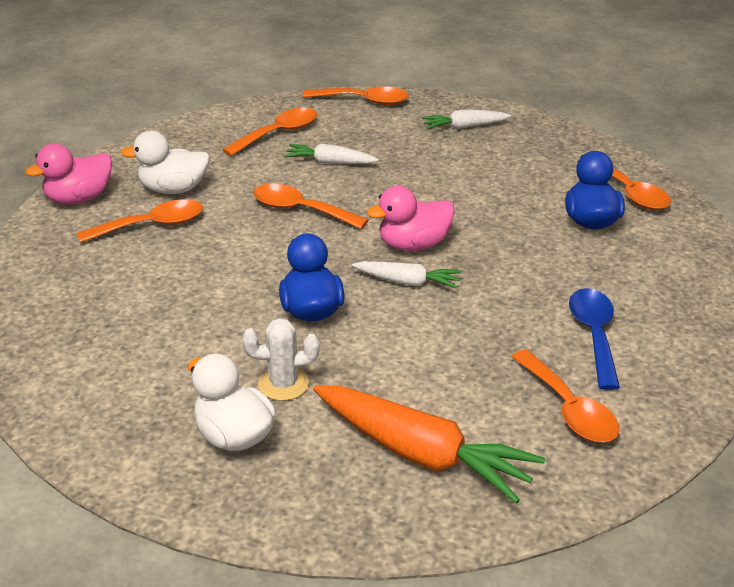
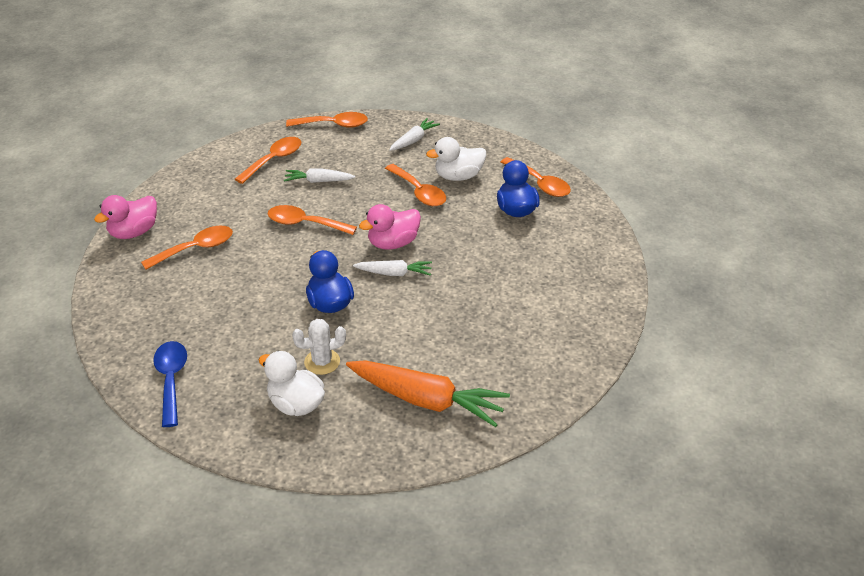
camera: 10 degrees left, 5 degrees up
white duck [120,131,210,194] -> white duck moved to [426,137,486,181]
white carrot [422,109,511,129] -> white carrot turned 150 degrees clockwise [389,118,440,151]
orange spoon [511,349,619,443] -> orange spoon moved to [385,164,446,206]
blue spoon [569,288,620,390] -> blue spoon moved to [153,341,187,427]

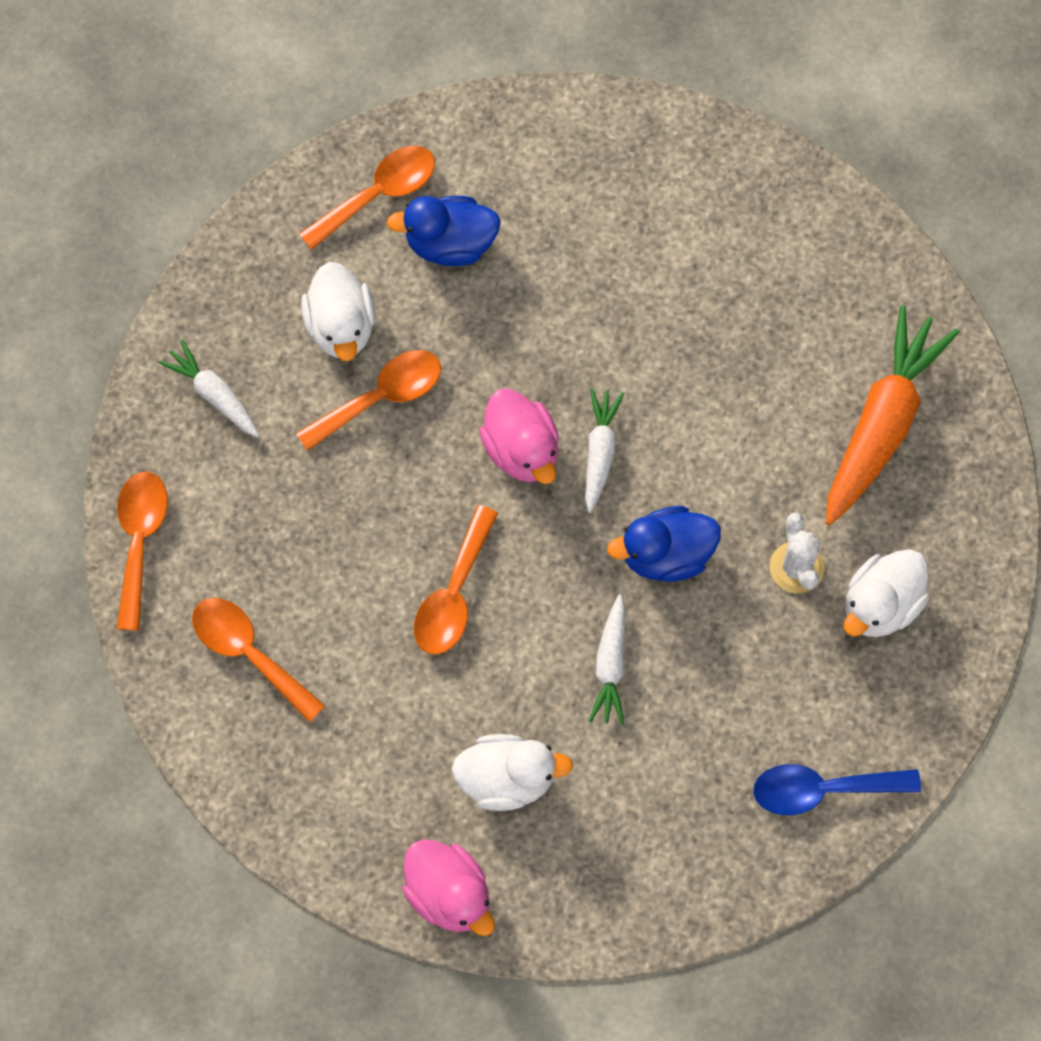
camera: 85 degrees left, 30 degrees up
orange spoon [141,226,233,270] -> white duck [452,734,573,811]
white carrot [284,168,355,183] -> white carrot moved to [589,594,625,725]

